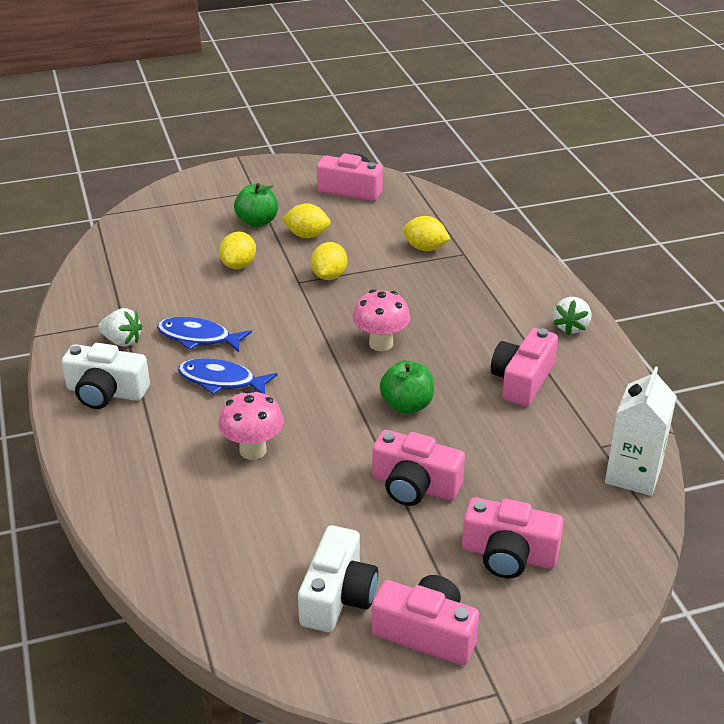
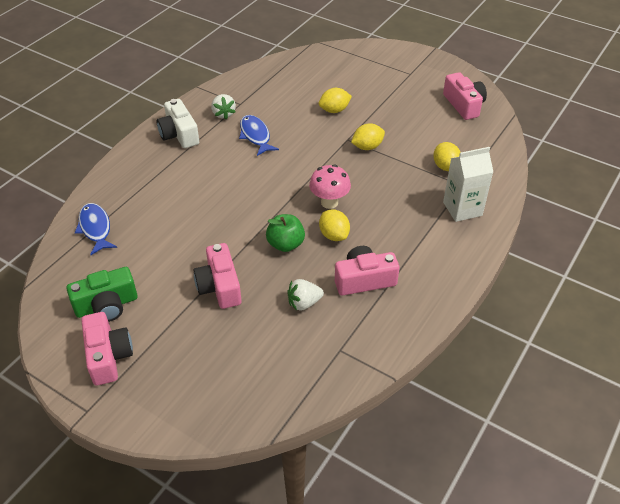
camera: 50 degrees right, 10 degrees up
blue fish [178,358,278,395] -> blue fish moved to [75,203,117,255]
pink mushroom [219,390,283,460] -> none
green apple [234,183,278,227] -> none
yellow lemon [282,203,331,238] -> yellow lemon moved to [319,209,350,241]
white camera [298,525,378,632] -> green camera [66,267,138,322]
pink camera [462,497,564,579] -> none
white strawberry [554,297,591,335] -> white strawberry moved to [287,279,324,311]
white carton [605,366,677,496] -> white carton moved to [443,147,493,222]

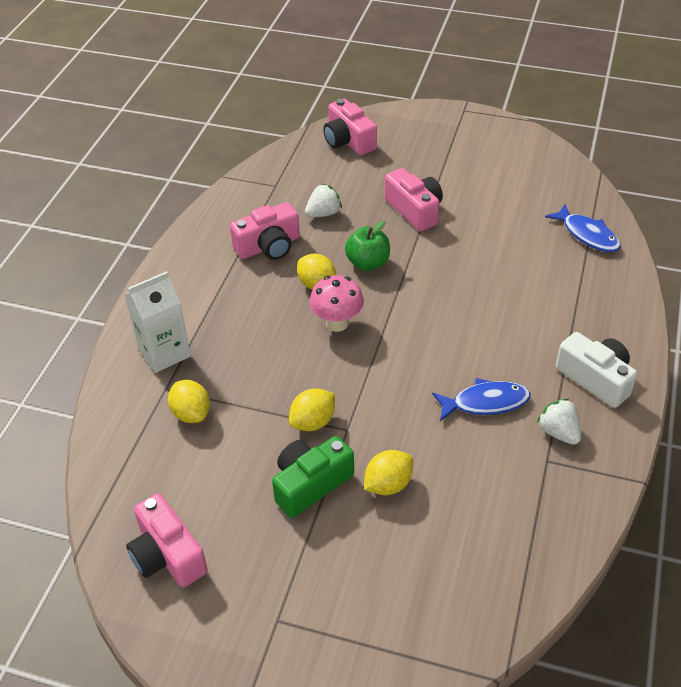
camera: 165 degrees right, 0 degrees up
green camera [66,267,138,322] -> green camera moved to [272,436,354,518]
pink camera [81,312,133,385] -> pink camera moved to [323,99,377,155]
blue fish [239,115,279,156] -> blue fish turned 60 degrees counterclockwise [432,378,530,421]

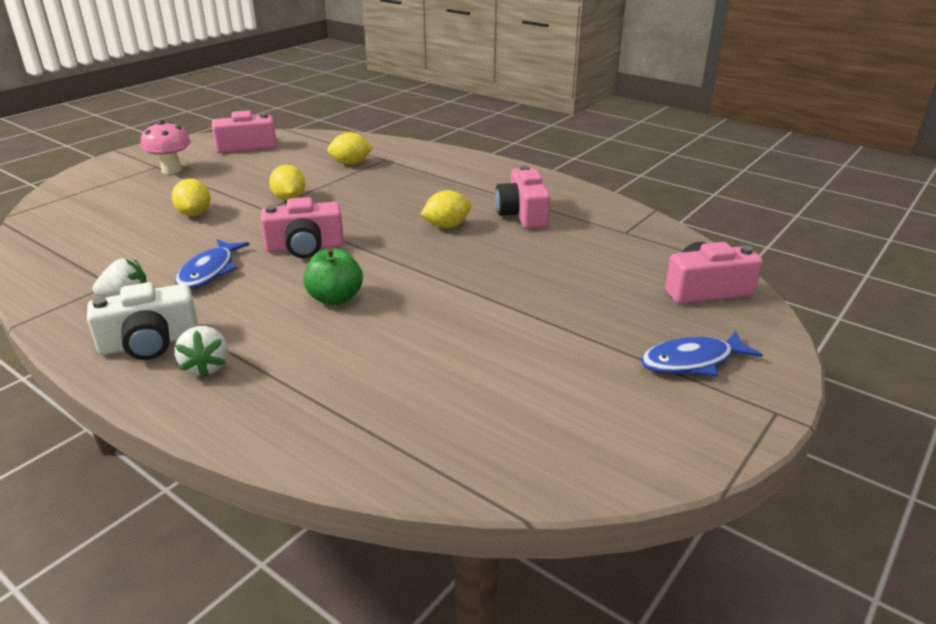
camera: 110 degrees right, 15 degrees down
white carton [125,271,191,373] -> none
green camera [272,436,354,518] -> none
white strawberry [305,184,342,217] -> white strawberry moved to [175,326,228,378]
pink mushroom [309,275,364,332] -> pink mushroom moved to [141,120,191,174]
green apple [345,220,390,271] -> green apple moved to [303,248,363,305]
pink camera [385,168,443,231] -> pink camera moved to [260,197,344,258]
blue fish [545,204,621,252] -> blue fish moved to [641,331,763,376]

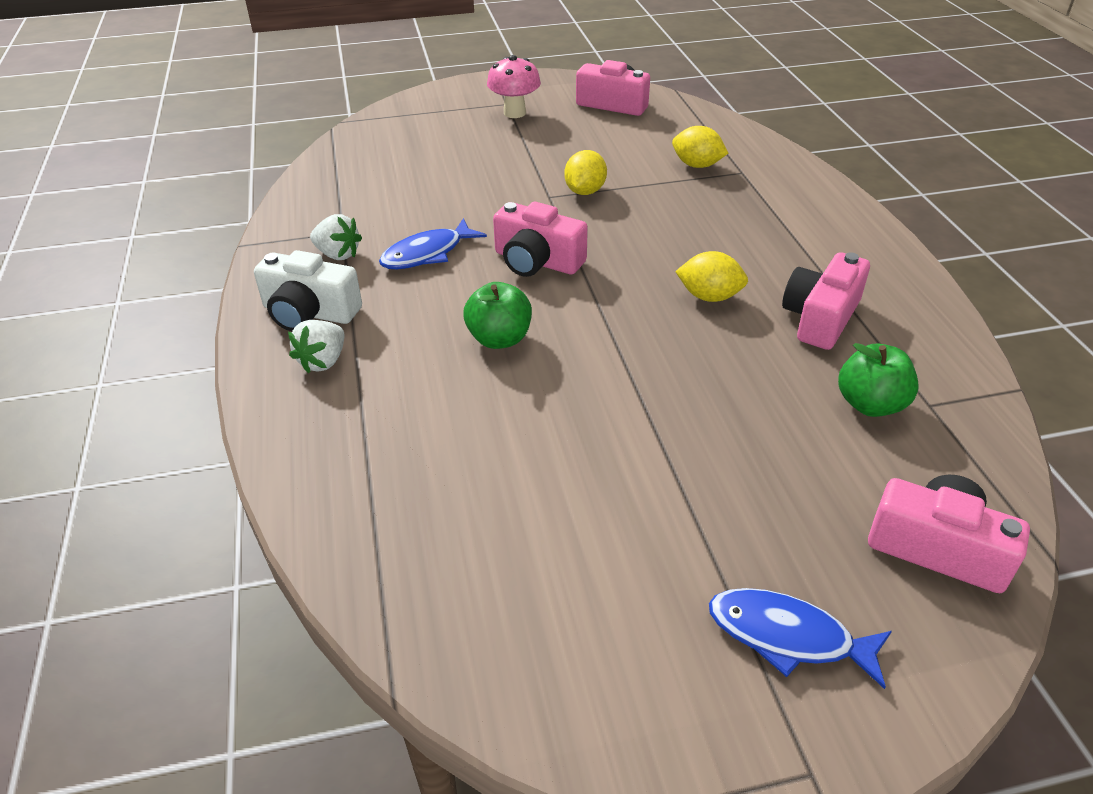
camera: 40 degrees right, 10 degrees up
yellow lemon [172,178,211,216] -> none
none -> green apple [838,343,919,417]

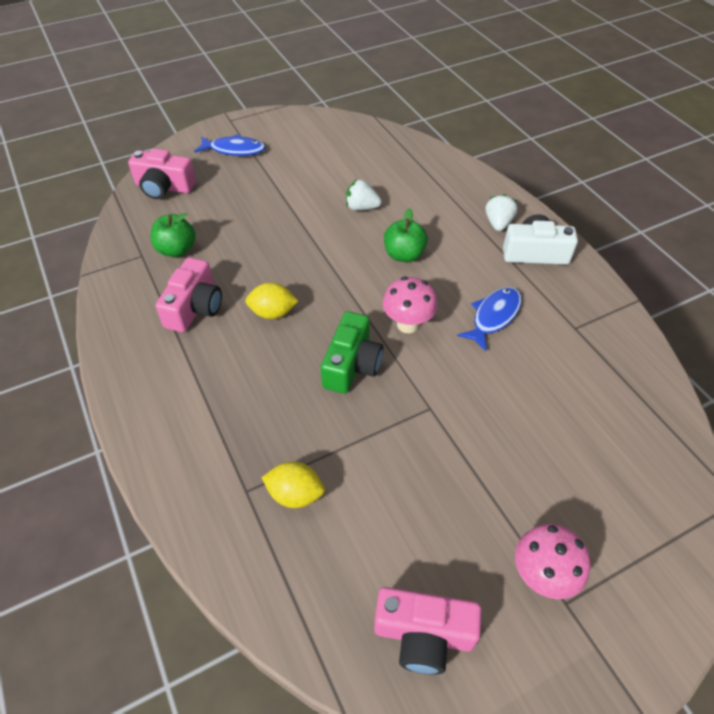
camera: 165 degrees right, 10 degrees up
white strawberry [310,214,362,260] -> white strawberry moved to [346,179,382,211]
pink camera [493,202,588,277] -> pink mushroom [383,276,438,333]
yellow lemon [564,150,607,195] -> none
none -> green camera [321,311,383,394]

